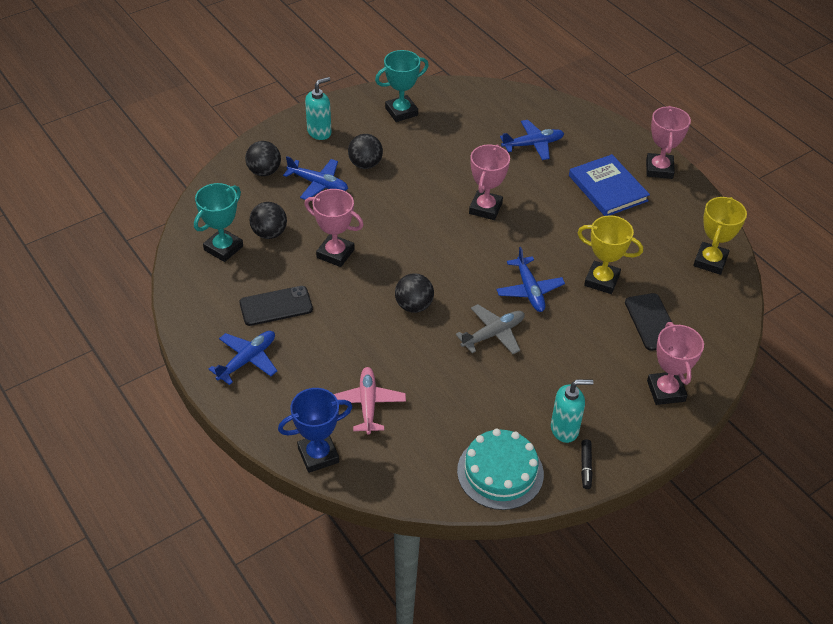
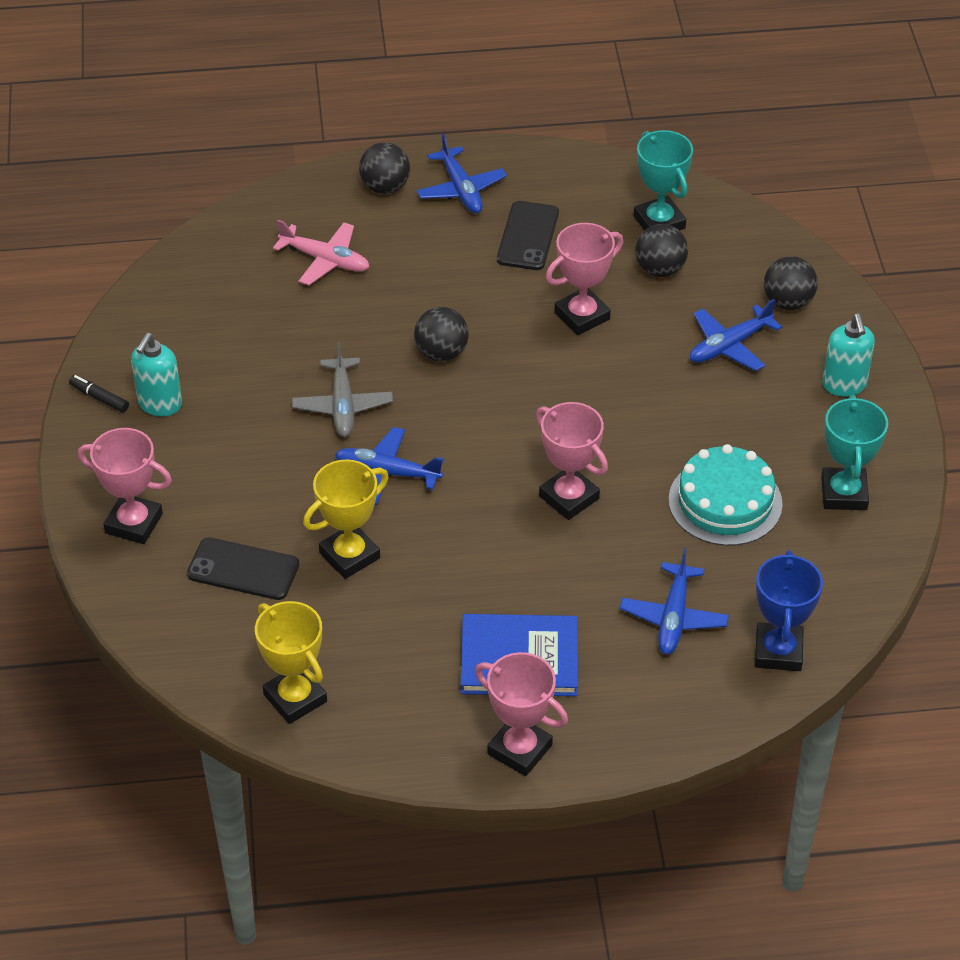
camera: 120 degrees right, 0 degrees up
blue trophy [278,388,353,473] -> blue trophy moved to [755,551,823,671]
black ball [348,134,383,169] -> black ball moved to [359,142,410,194]
turquoise cake [457,429,544,510] -> turquoise cake moved to [669,444,783,546]

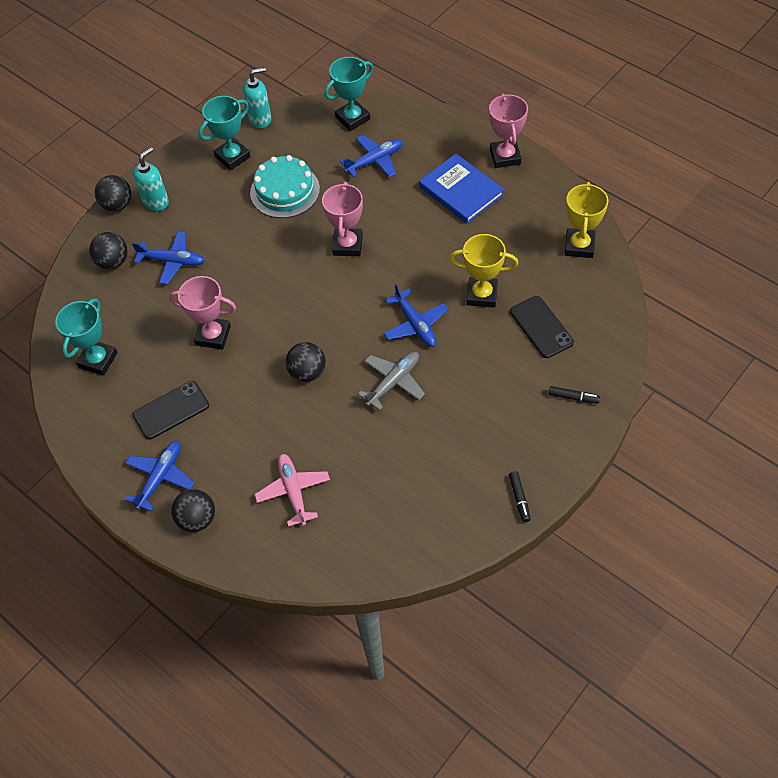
camera: 130 degrees left, 10 degrees up
pink trophy [78,428,172,544] -> black marker [548,386,600,404]
turquoise soap dispenser [131,333,182,416] -> turquoise soap dispenser moved to [243,67,271,128]
black ball [635,224,688,277] -> black ball moved to [95,175,131,211]
blue trophy [755,551,823,671] -> turquoise trophy [324,57,374,131]

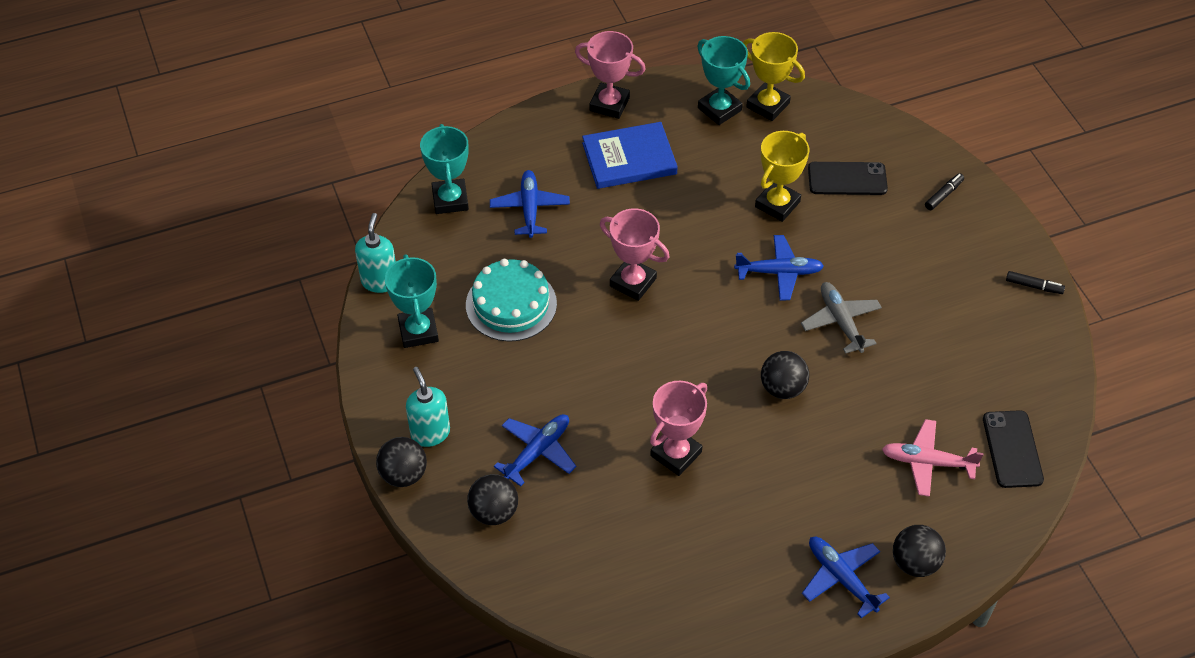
camera: 65 degrees left, 5 degrees down
turquoise trophy [55,298,118,376] -> turquoise trophy moved to [697,36,750,125]
black phone [133,381,209,440] -> black phone moved to [983,410,1044,488]

